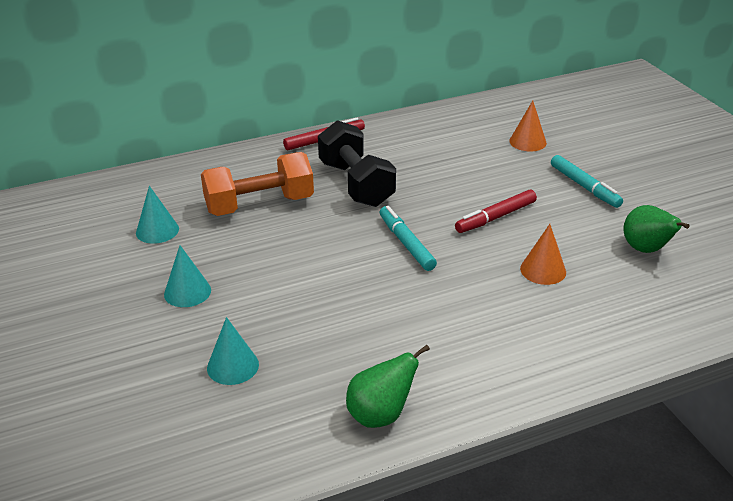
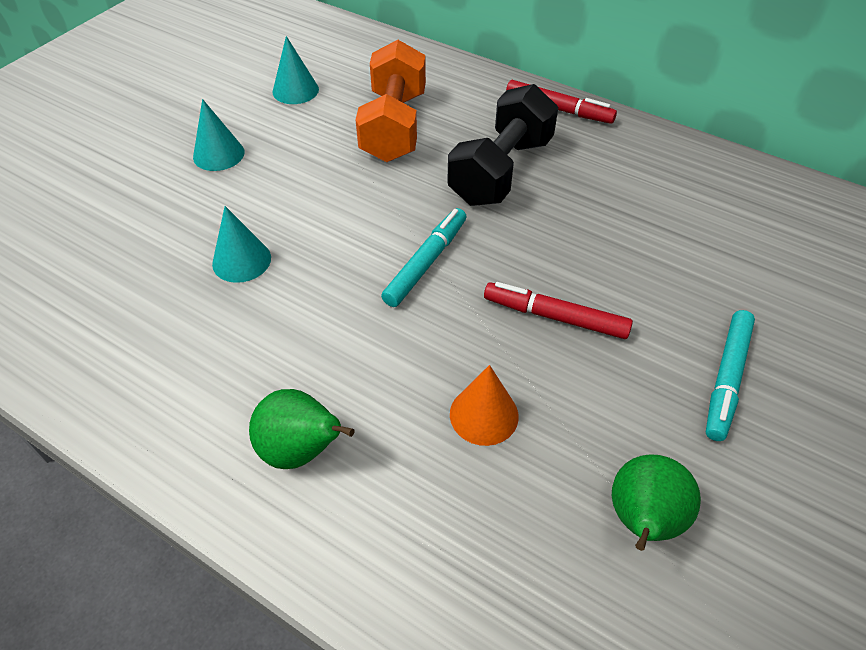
camera: 55 degrees right, 15 degrees up
orange dumbbell [201,152,314,216] -> orange dumbbell turned 60 degrees clockwise [355,40,426,162]
turquoise cone [207,317,259,385] -> turquoise cone moved to [212,206,271,283]
green pear [346,345,430,428] -> green pear moved to [249,389,355,469]
orange cone [509,101,547,151] -> none

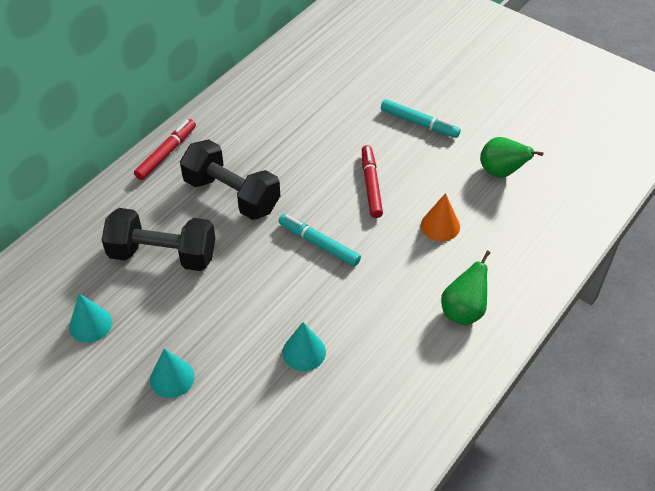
camera: 85 degrees left, 0 degrees up
orange dumbbell [355,40,426,162] -> black dumbbell [102,208,215,271]
red marker [484,282,633,339] -> red marker turned 150 degrees clockwise [362,145,383,218]

